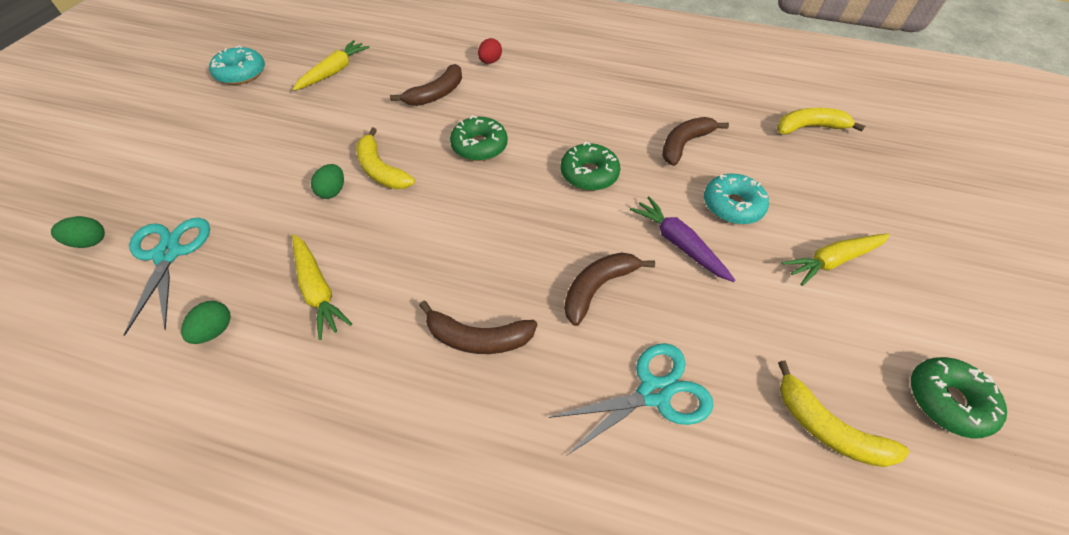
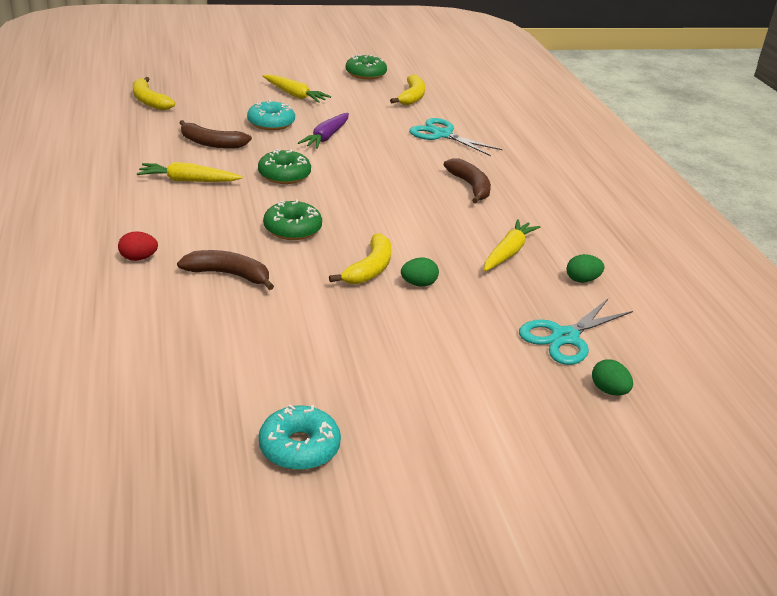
camera: 120 degrees left, 20 degrees down
yellow carrot [293,40,370,91] -> yellow carrot moved to [137,162,243,182]
brown banana [564,252,655,326] -> none

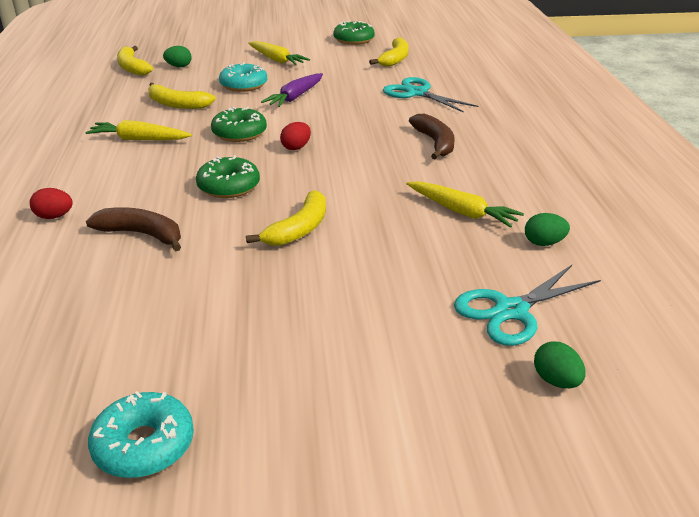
camera: 10 degrees right, 0 degrees up
brown banana [179,120,252,149] -> yellow banana [148,83,216,109]
green egg [401,258,439,287] -> green egg moved to [163,46,192,67]
yellow carrot [484,219,540,271] -> yellow carrot turned 90 degrees clockwise [406,181,524,228]
none -> red egg [280,122,311,150]

